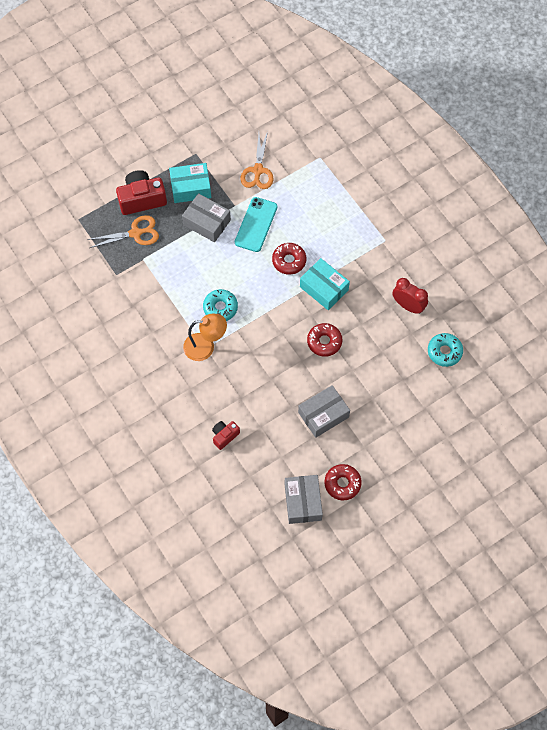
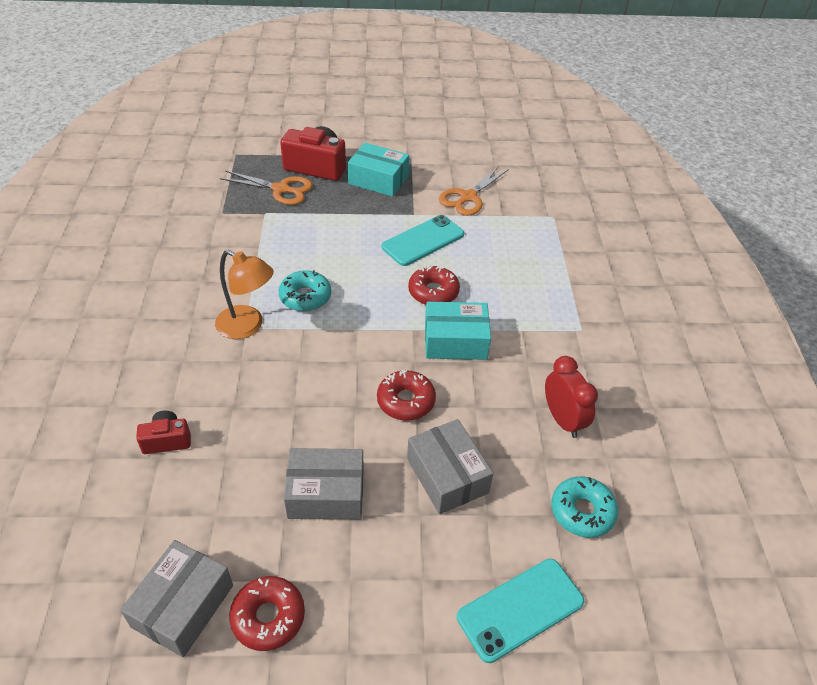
camera: 30 degrees right, 20 degrees down
grey box [182,193,231,242] -> grey box moved to [407,419,494,514]
turquoise box [300,258,350,310] -> turquoise box turned 75 degrees counterclockwise [425,302,491,360]
none -> turquoise phone [457,559,584,663]

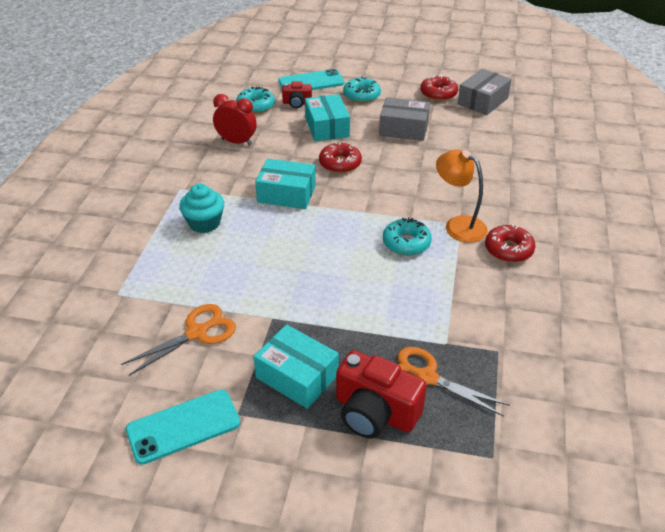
camera: 165 degrees left, 5 degrees down
red camera [136,410,191,454] -> red camera moved to [282,81,312,108]
turquoise phone [382,215,464,266] -> turquoise phone moved to [126,390,240,465]
grey box [407,419,494,514] -> turquoise box [305,94,350,141]
red donut [408,265,460,305] -> red donut moved to [485,224,536,263]
red clock [545,356,598,438] -> red clock turned 120 degrees clockwise [213,94,257,145]
none -> turquoise cupcake [179,184,224,233]
none -> turquoise donut [343,77,381,103]

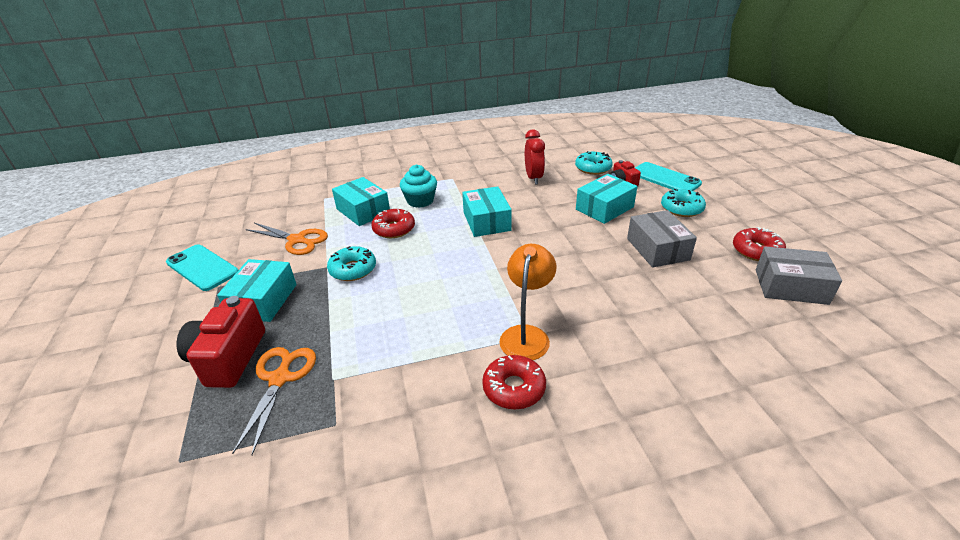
camera: 65 degrees right, 5 degrees down
red donut [319,142,362,173] -> red donut moved to [372,209,415,238]
turquoise donut [383,217,432,256] -> turquoise donut moved to [327,246,376,281]
none -> turquoise box [332,177,390,226]

